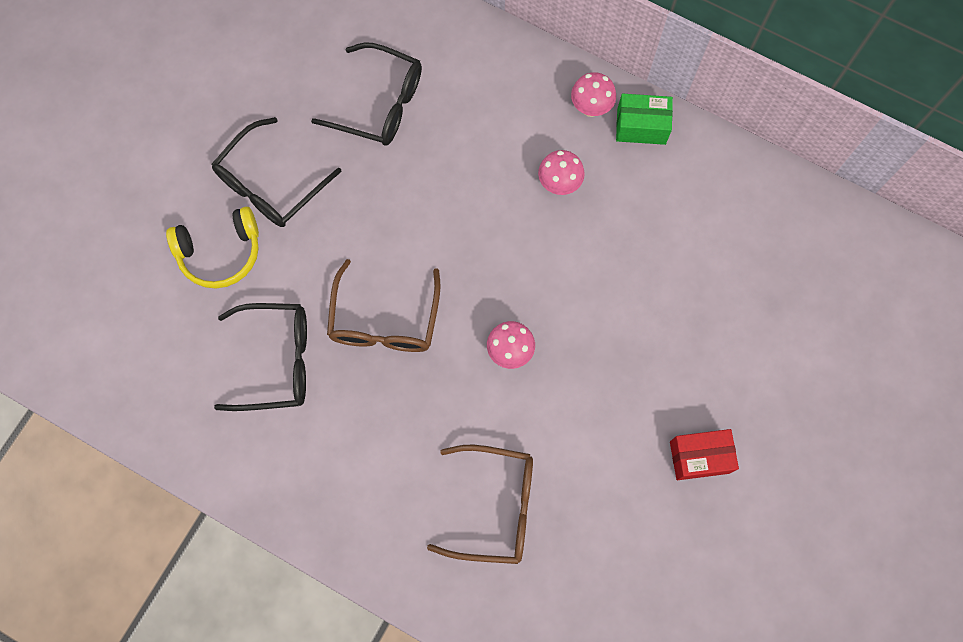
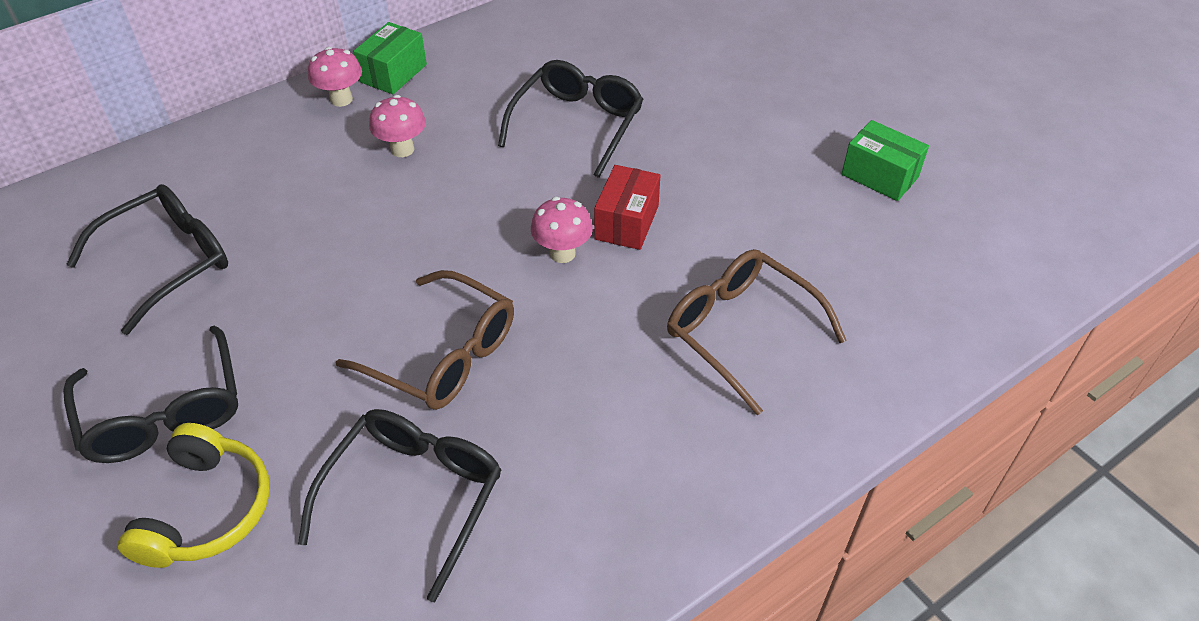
camera: 65 degrees left, 25 degrees down
brown glasses [427,445,533,564] -> brown glasses turned 75 degrees counterclockwise [667,249,847,415]
red box [670,429,739,480] -> red box moved to [594,165,660,250]
none -> black glasses [498,60,643,178]
none -> green box [842,120,929,201]

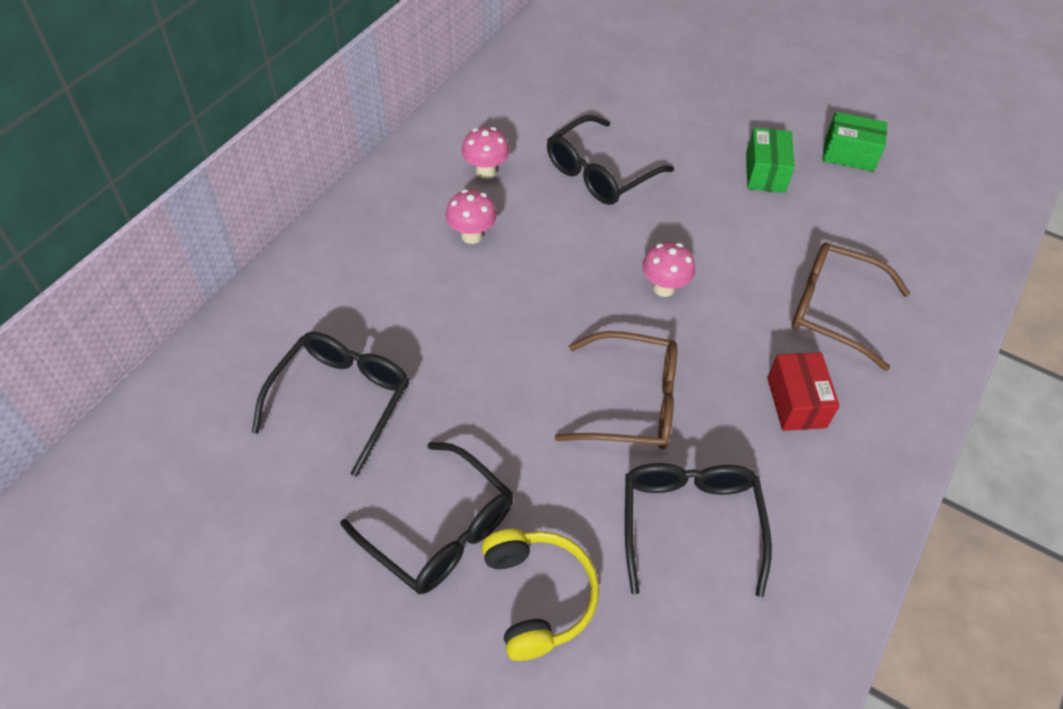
camera: 25 degrees left, 5 degrees up
pink mushroom [308,47,362,107] -> pink mushroom moved to [461,127,510,179]
green box [353,22,427,94] -> green box moved to [746,128,795,193]
black glasses [498,60,643,178] -> black glasses turned 135 degrees counterclockwise [547,115,674,205]
red box [594,165,660,250] -> red box moved to [767,352,840,431]

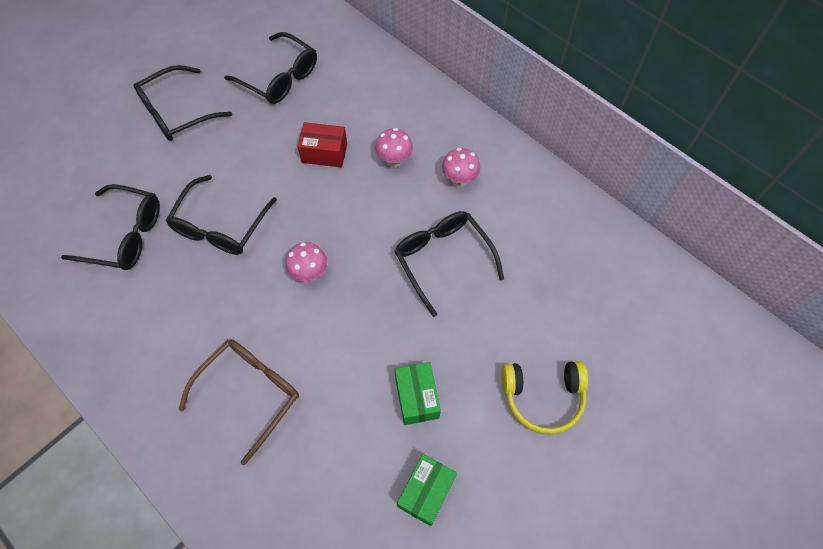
camera: 105 degrees right, 10 degrees up
yellow headphones [481,529,599,661] -> yellow headphones moved to [501,361,588,435]
brown glasses [555,331,677,450] -> black glasses [165,175,277,255]
green box [746,128,795,193] -> green box turned 60 degrees clockwise [395,362,441,425]
red box [767,352,840,431] -> red box moved to [297,122,347,167]

